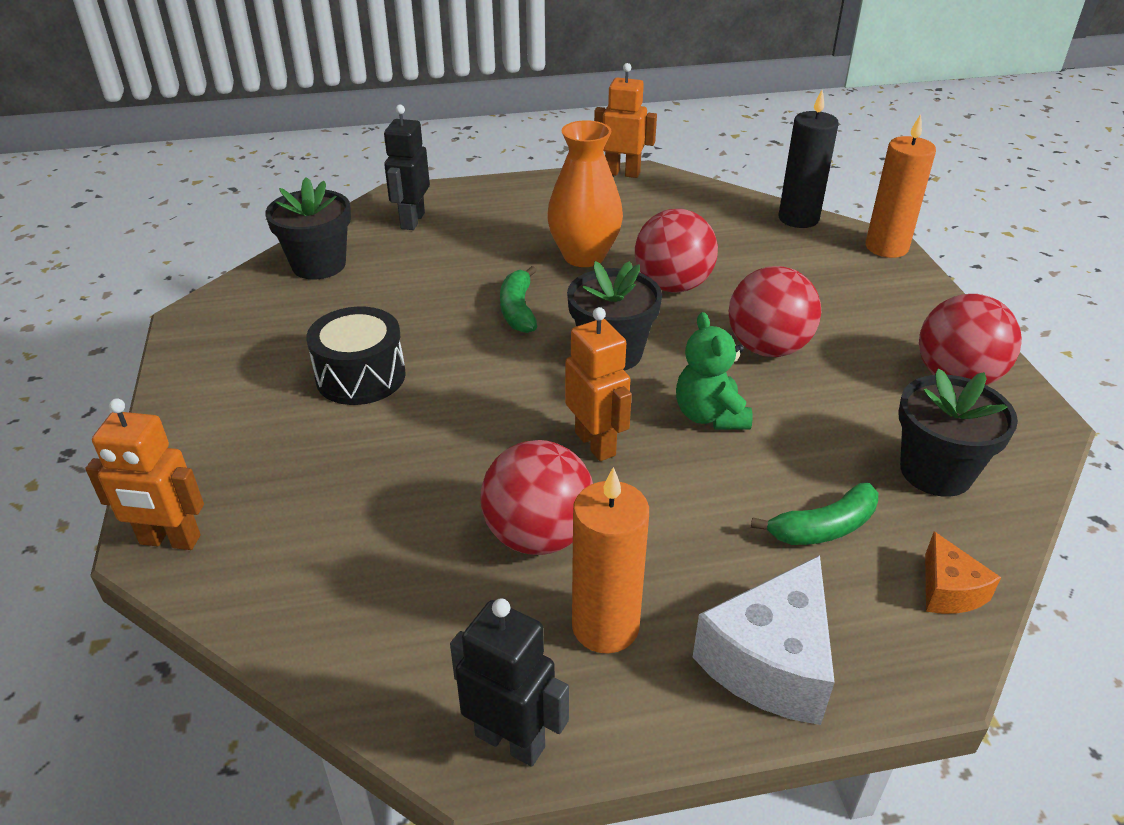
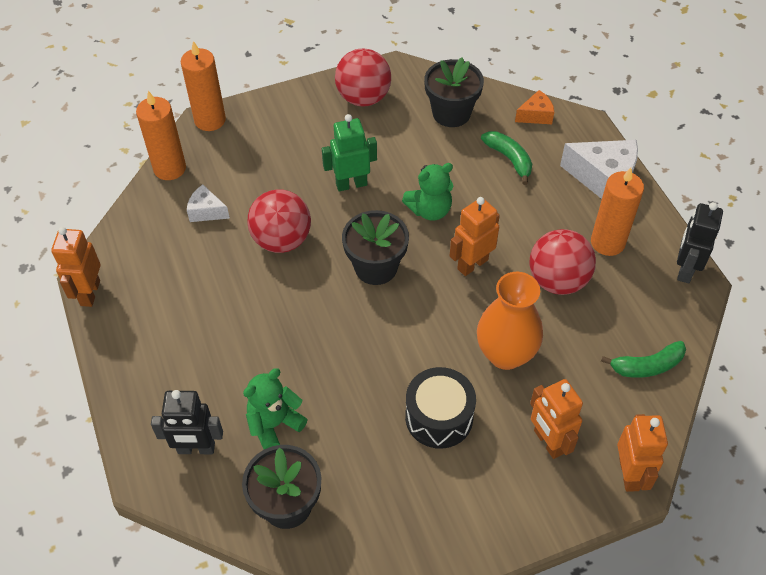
camera: 100 degrees left, 15 degrees up
green banana [500,266,537,333] -> green banana moved to [601,341,686,378]
orange vase [547,120,623,267] -> orange vase moved to [477,272,543,370]
red ball [729,266,821,357] -> green robot [322,114,377,191]
black candle [779,90,839,228] -> orange candle [136,91,186,180]
none -> white cheese [187,185,230,222]
none -> green teddy bear [243,368,307,449]
none -> orange robot [530,379,583,459]

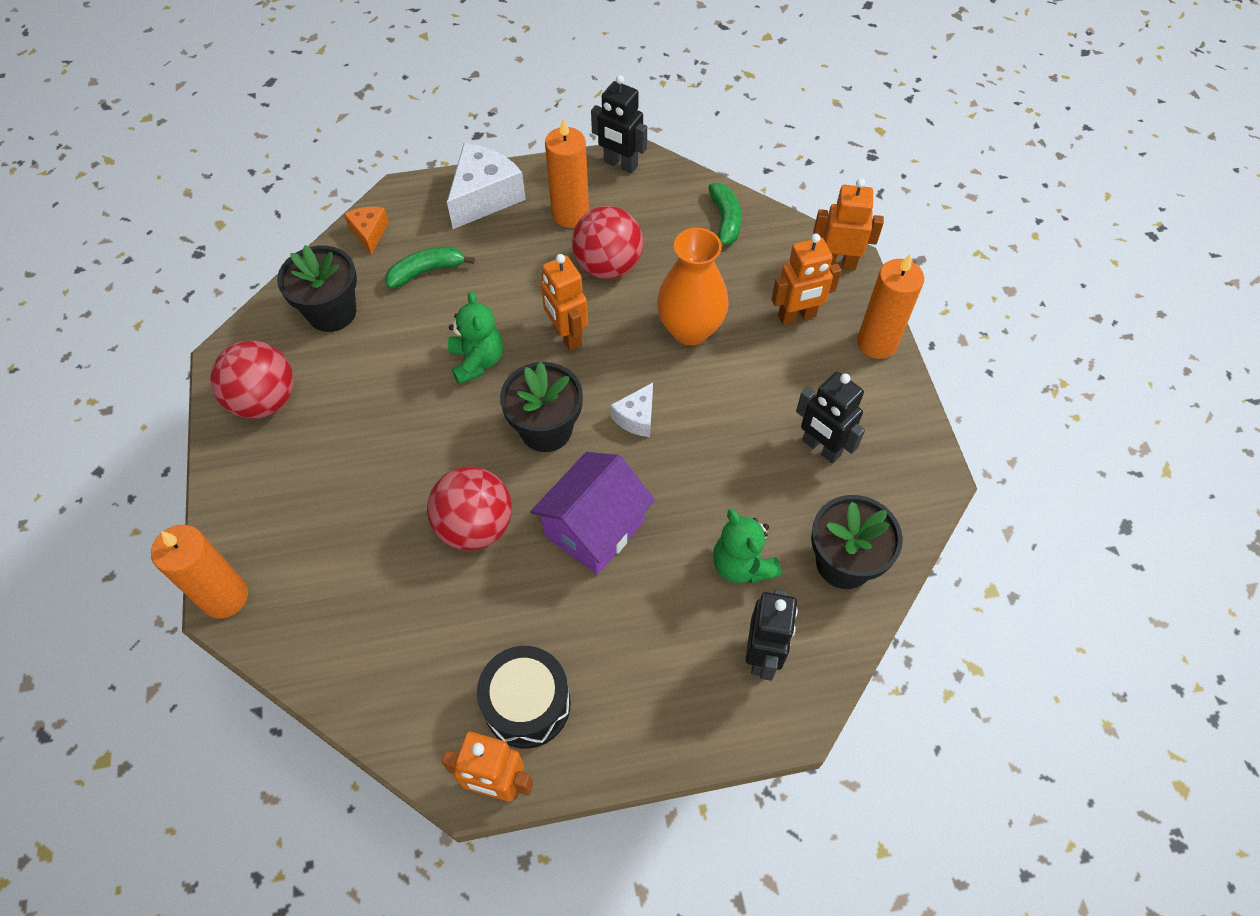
camera: 80 degrees left, 5 degrees up
orange candle [136,91,186,180] -> orange candle moved to [857,254,924,359]
white cheese [187,185,230,222] -> white cheese moved to [611,383,653,437]
green robot [322,114,377,191] -> none
black drum [405,367,476,449] -> black drum moved to [477,646,571,749]
none -> purple house [530,452,655,575]
none -> black robot [796,372,865,464]

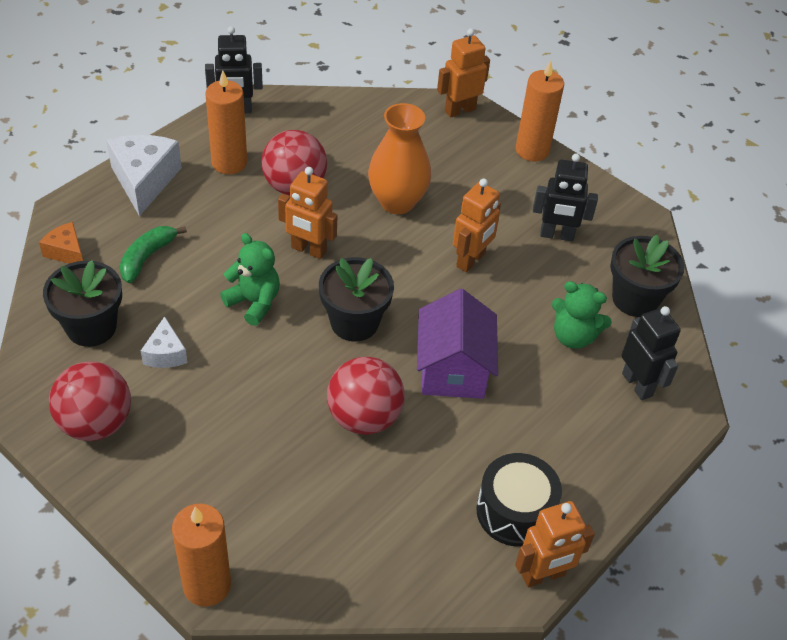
camera: 40 degrees left, 10 degrees down
white cheese [611,383,653,437] -> white cheese moved to [141,316,188,368]
green banana [708,183,742,247] -> none
orange robot [772,233,842,325] -> orange robot moved to [453,179,501,272]

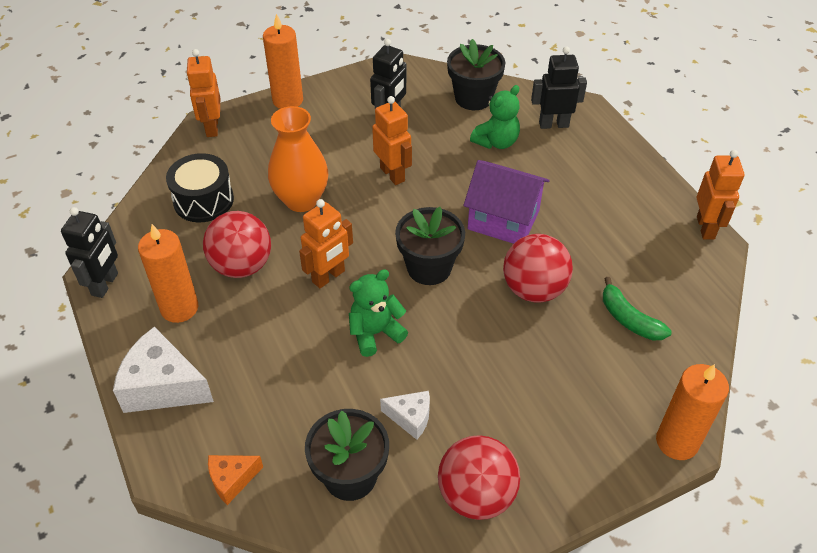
camera: 65 degrees left, 0 degrees up
green banana [119,226,187,283] -> green banana moved to [603,277,672,341]
black drum [476,453,562,547] -> black drum moved to [166,153,234,222]

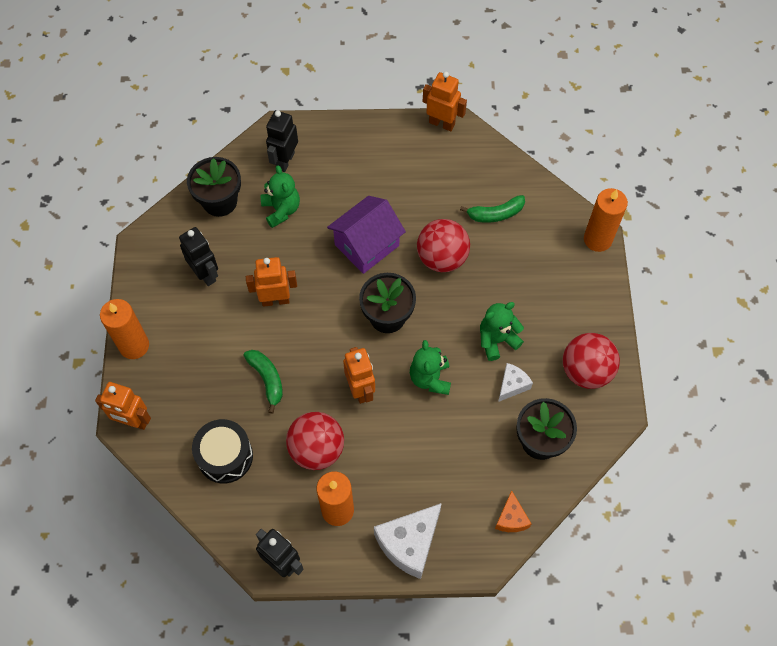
camera: 65 degrees left, 15 degrees up
orange vase [268,106,328,212] -> green banana [243,350,283,414]
none -> green teddy bear [480,302,524,361]

